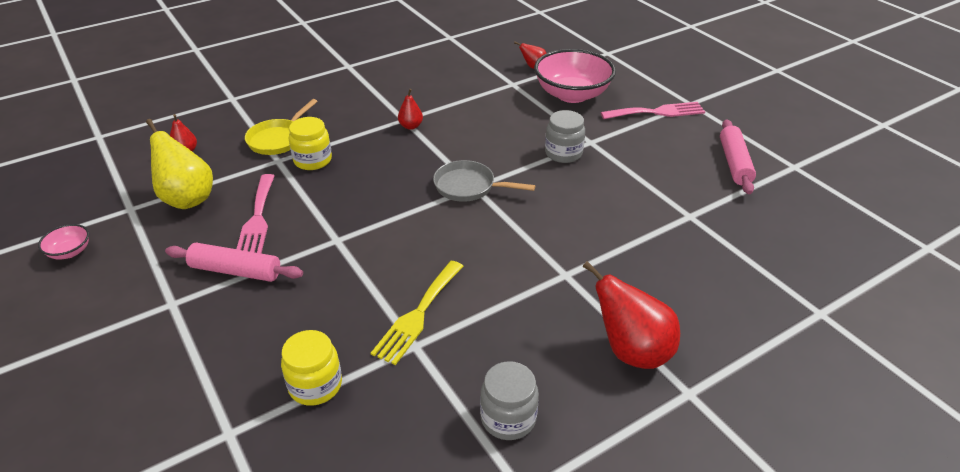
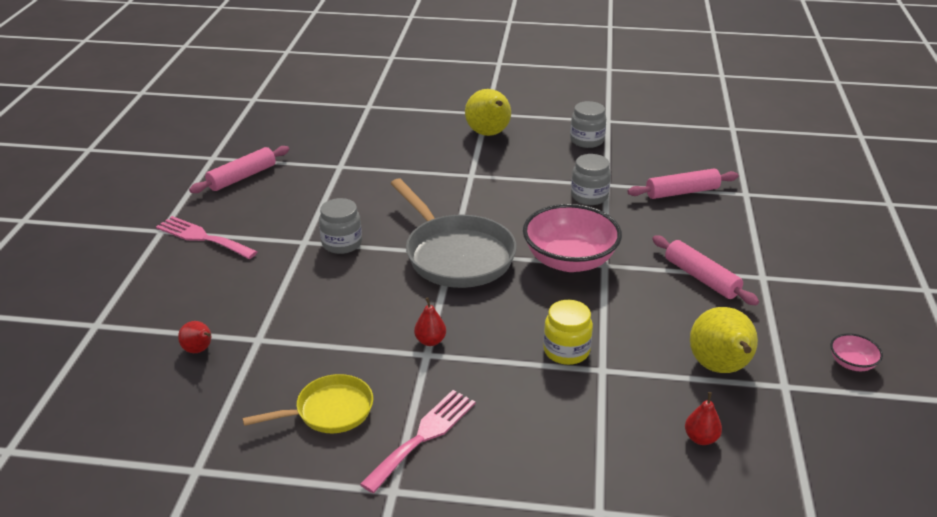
camera: 140 degrees left, 5 degrees down
pink fork [237,174,275,253] -> pink fork moved to [360,390,475,493]
yellow pan [245,99,318,155] -> yellow pan moved to [242,374,373,433]
yellow jar [281,330,342,406] -> pink rolling pin [628,169,738,199]
yellow fork [371,261,464,365] -> grey jar [571,154,611,205]
grey pan [433,160,535,202] -> grey pan [390,178,516,288], size x1.76
pink bowl [534,49,616,103] -> pink bowl moved to [523,204,622,272]
red pear [583,261,680,369] -> yellow pear [465,89,511,136]

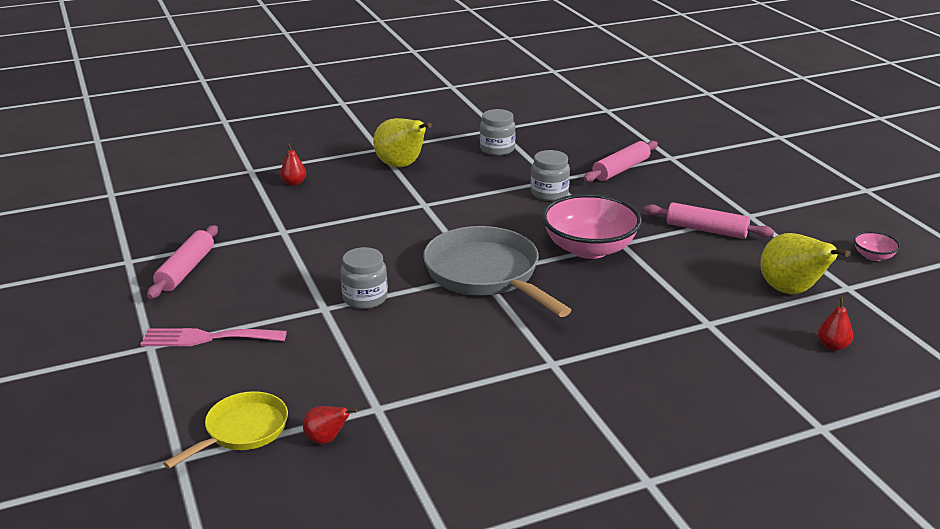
camera: 30 degrees left, 5 degrees down
yellow pan [242,374,373,433] -> yellow pan moved to [163,391,288,469]
pink fork [360,390,475,493] -> none
grey pan [390,178,516,288] -> grey pan turned 150 degrees counterclockwise [423,226,571,317]
red pear [414,297,446,346] -> red pear moved to [280,143,306,186]
yellow jar [543,300,593,365] -> none

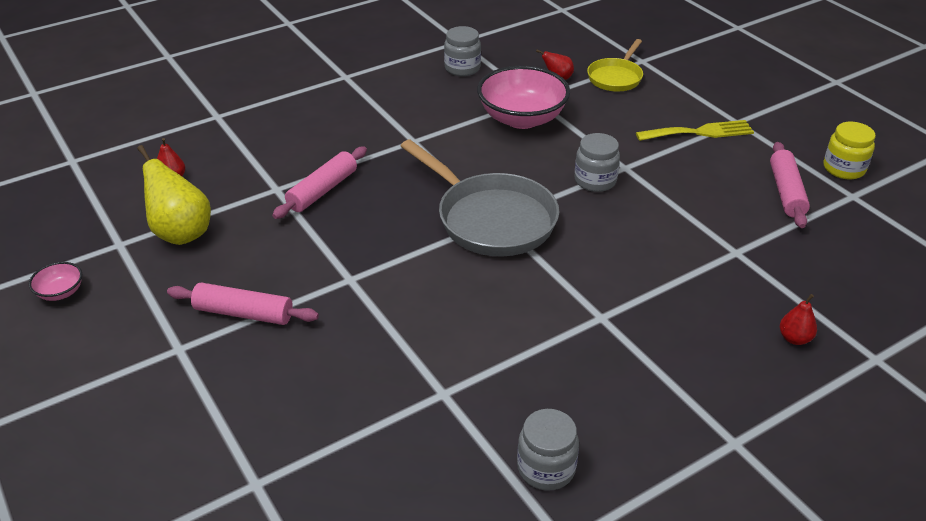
camera: 170 degrees right, 10 degrees up
pink fork [141,328,287,346] -> yellow fork [636,120,754,141]
yellow pear [373,118,432,167] -> none
grey jar [531,150,570,201] -> grey jar moved to [444,26,481,76]
pink bowl [542,194,642,259] -> pink bowl moved to [477,66,570,129]
pink rolling pin [584,141,658,182] -> pink rolling pin moved to [272,147,367,219]
none -> yellow jar [823,122,876,179]

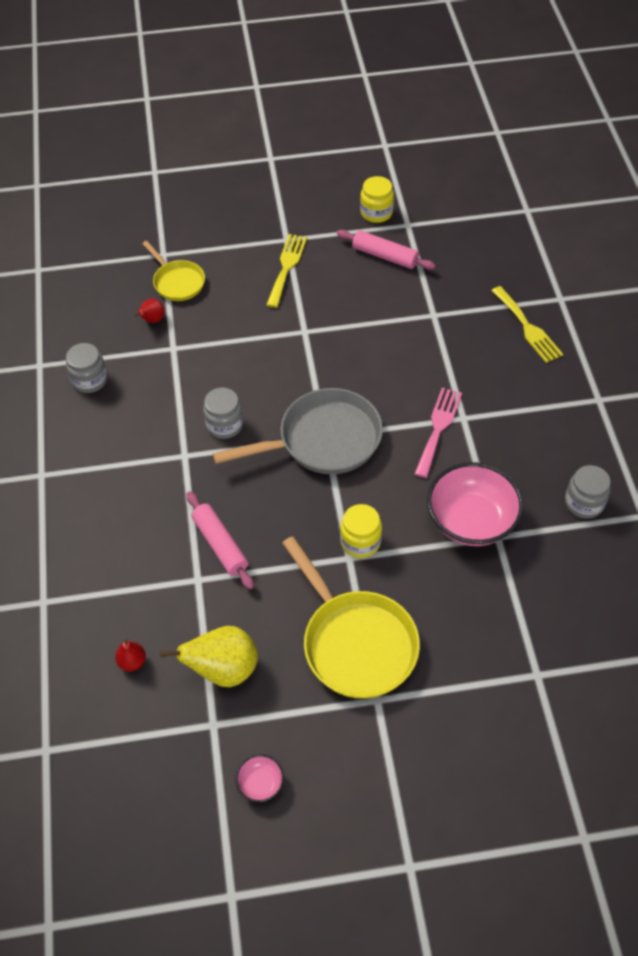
camera: 65 degrees left, 15 degrees up
pink rolling pin [167,282,319,325] -> yellow pan [282,536,420,699]
pink bowl [477,66,570,129] -> pink bowl moved to [427,462,524,546]
grey jar [575,133,620,192] -> grey jar moved to [203,388,243,439]
red pear [780,294,817,345] -> yellow fork [491,286,563,363]
none -> yellow jar [340,504,382,558]
none -> pink fork [414,388,462,478]

